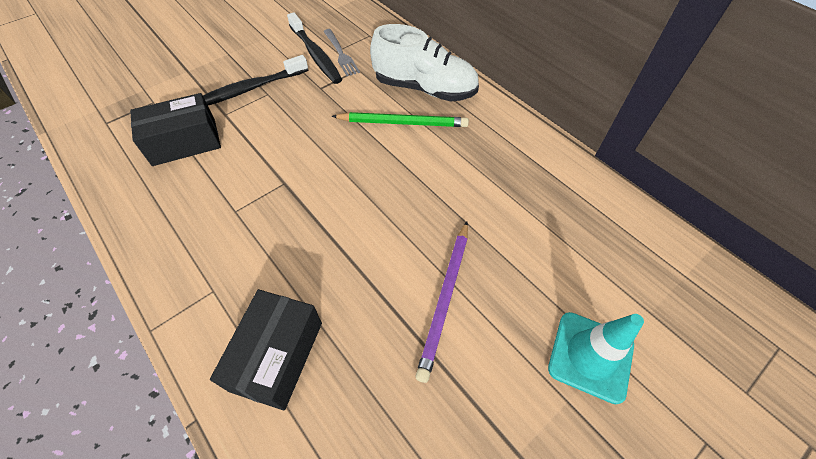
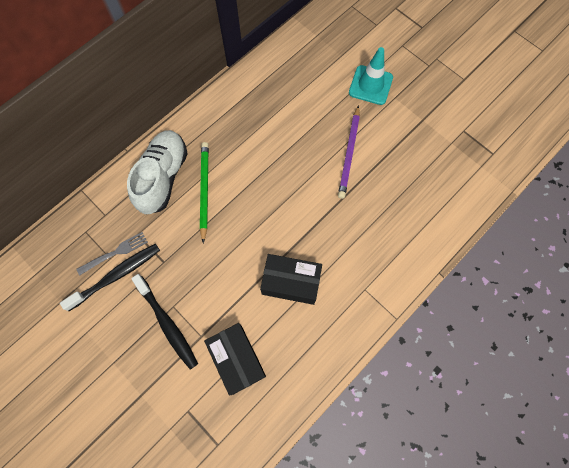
camera: 95 degrees left, 15 degrees up
black box [210,289,322,411] -> black box moved to [260,254,322,305]
purple pencil [416,221,468,383] -> purple pencil turned 90 degrees clockwise [338,105,360,199]

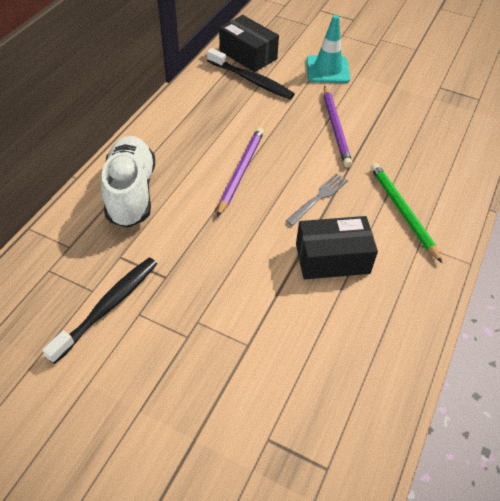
camera: 20 degrees left, 20 degrees down
grey fork [76,232,148,276] -> grey fork moved to [286,173,348,226]
black toothbrush [131,274,198,370] -> black toothbrush moved to [207,48,295,99]
green pencil [200,142,209,243] -> green pencil moved to [371,163,442,263]
black box [204,323,266,396] -> black box moved to [219,15,279,72]
none -> purple pencil [217,127,264,217]

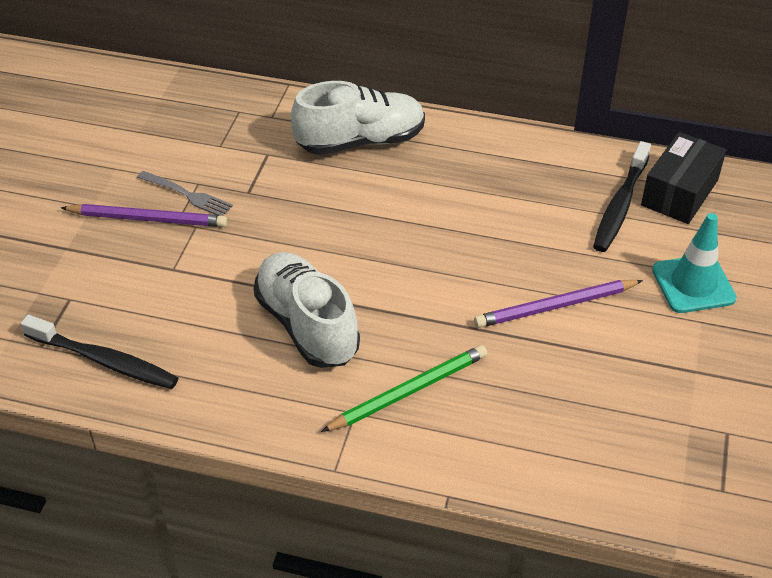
camera: 80 degrees right, 5 degrees down
black toothbrush [42,258,157,364] -> black toothbrush moved to [21,315,178,389]
purple pencil [217,127,264,217] -> purple pencil moved to [61,204,227,227]
grey fork [286,173,348,226] -> grey fork moved to [137,171,233,216]
black box [296,216,378,279] -> white shoe [254,252,360,368]

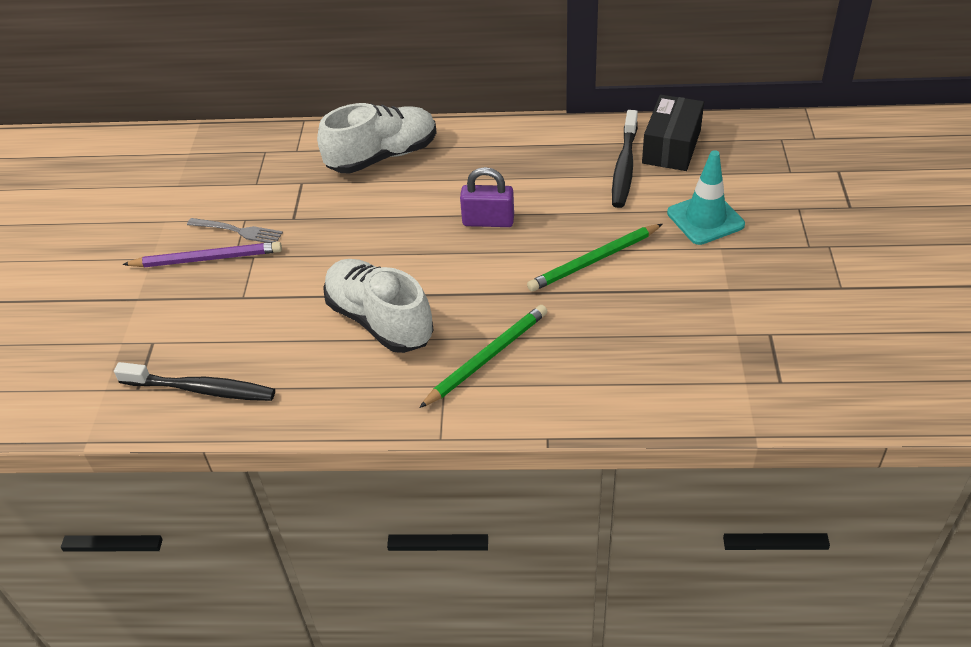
camera: 10 degrees left, 0 degrees up
purple pencil [474,280,643,328] -> green pencil [527,224,662,292]
none -> purple padlock [460,167,514,227]

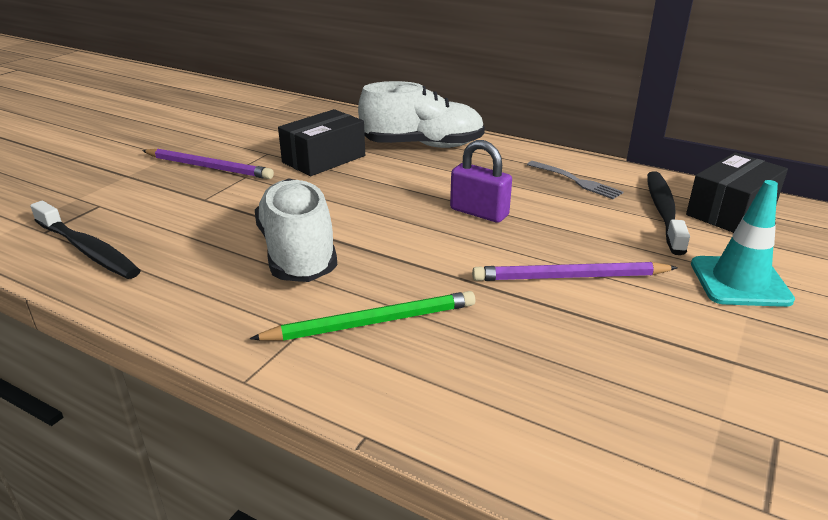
camera: 25 degrees right, 15 degrees down
grey fork [187,218,283,243] -> grey fork moved to [527,161,623,199]
green pencil [527,224,662,292] -> purple pencil [472,262,678,281]
black toothbrush [612,110,638,208] -> black toothbrush turned 150 degrees clockwise [647,171,690,255]
none -> black box [278,109,365,176]

